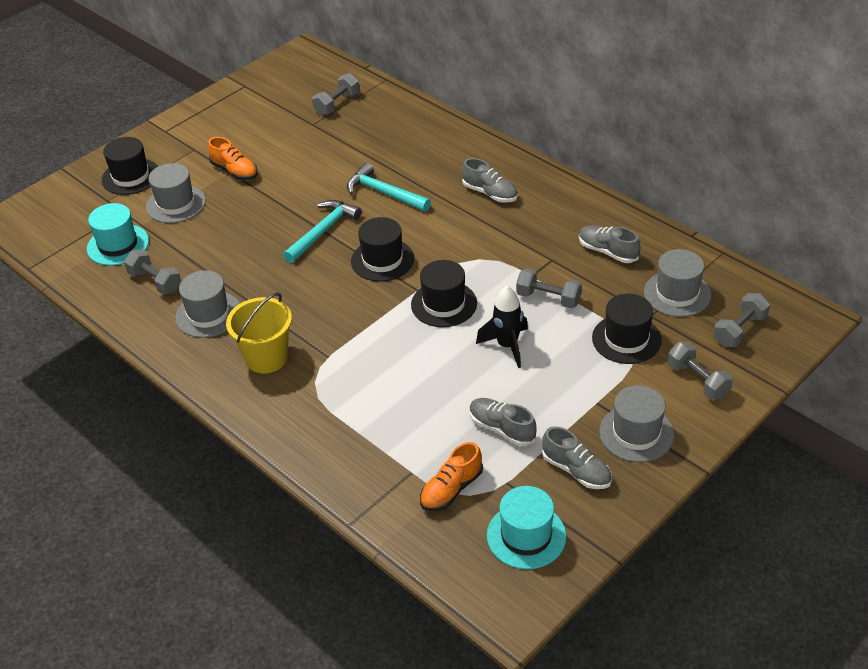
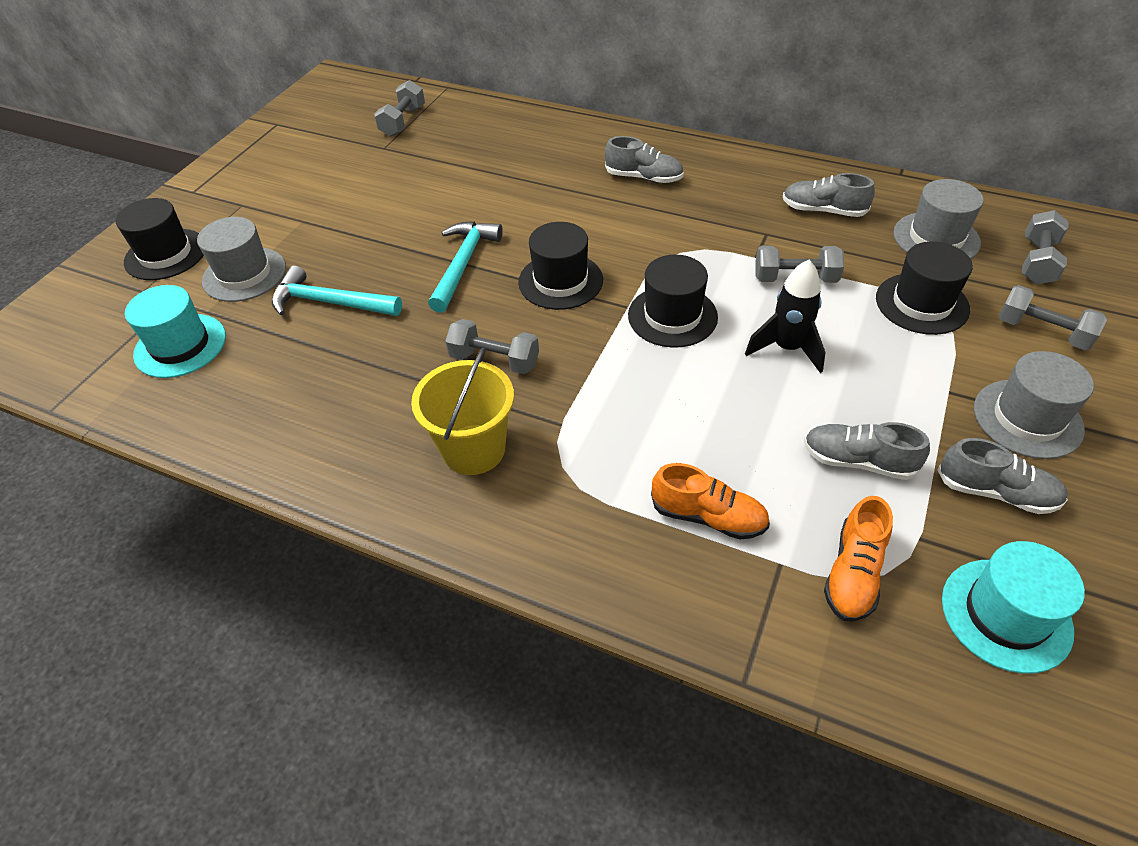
camera: 20 degrees left, 5 degrees up
grey dumbbell [124,249,181,295] -> grey dumbbell moved to [445,319,539,374]
grey hat [175,270,240,338] -> none
orange shoe [208,137,258,180] -> orange shoe moved to [651,463,770,539]
turquoise hammer [347,163,431,211] -> turquoise hammer moved to [272,265,402,316]

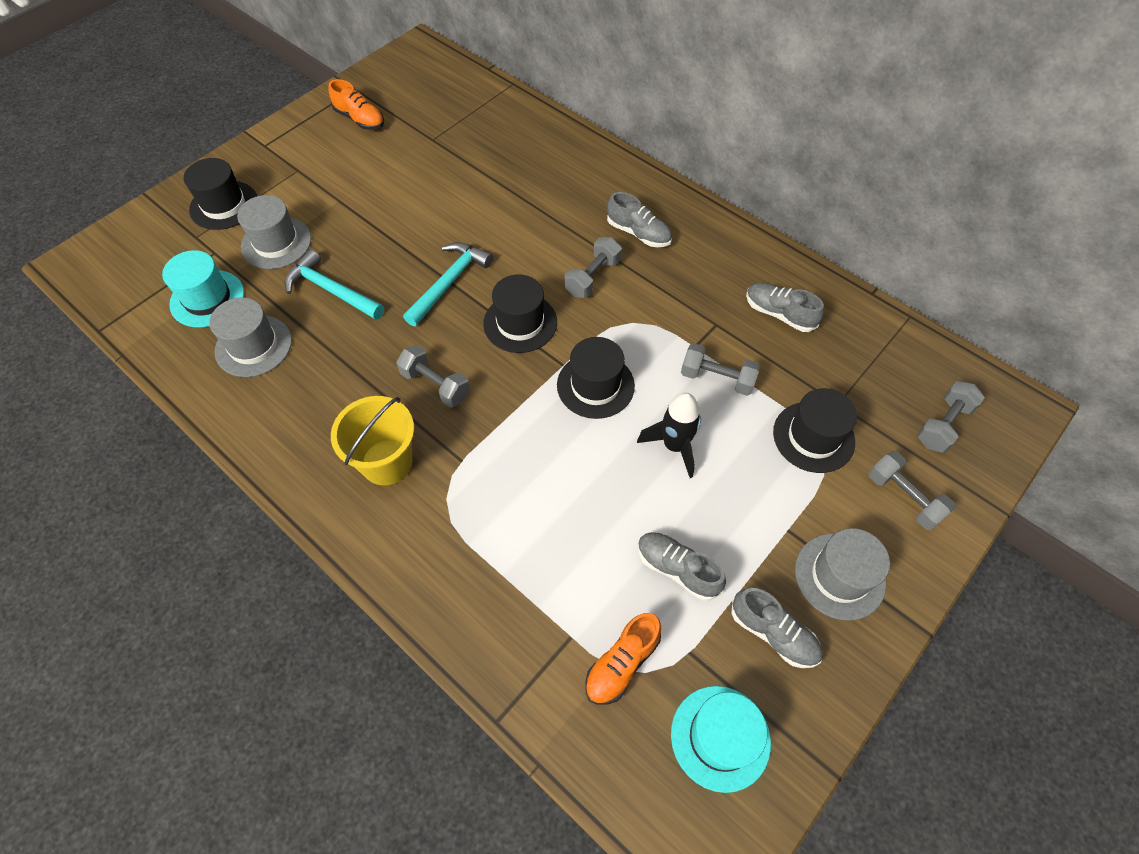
camera: 15 degrees right, 10 degrees up
grey dumbbell [374,80,425,137] -> grey dumbbell moved to [565,237,622,298]
orange shoe [651,463,770,539] -> orange shoe moved to [329,79,384,130]
grey hat [893,179,984,259] -> grey hat moved to [209,297,292,377]

